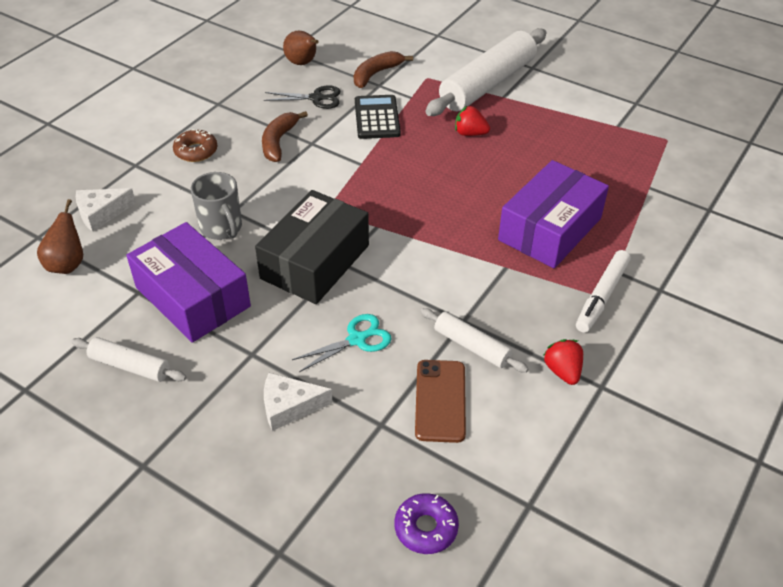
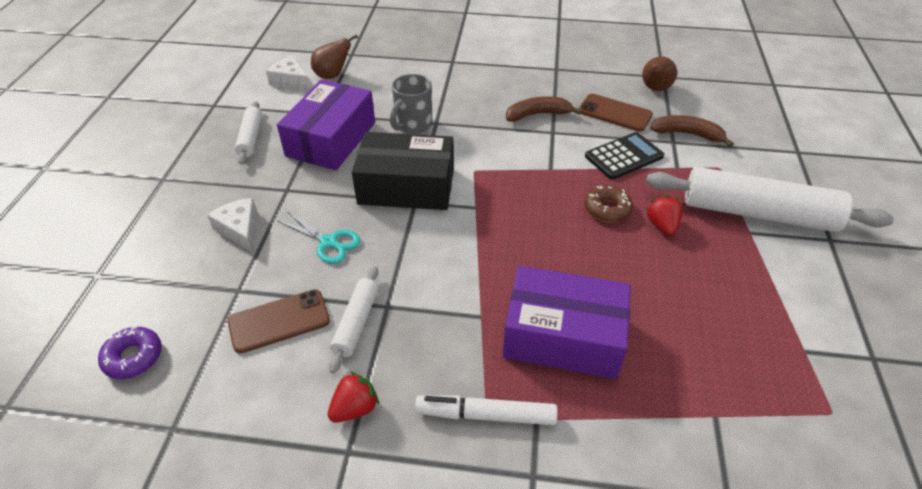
camera: 65 degrees right, 0 degrees up
white cheese [76,188,136,232] -> white cheese moved to [266,56,311,90]
brown donut [173,129,217,162] -> brown donut moved to [585,185,633,222]
black scissors [264,85,340,109] -> brown phone [579,94,653,132]

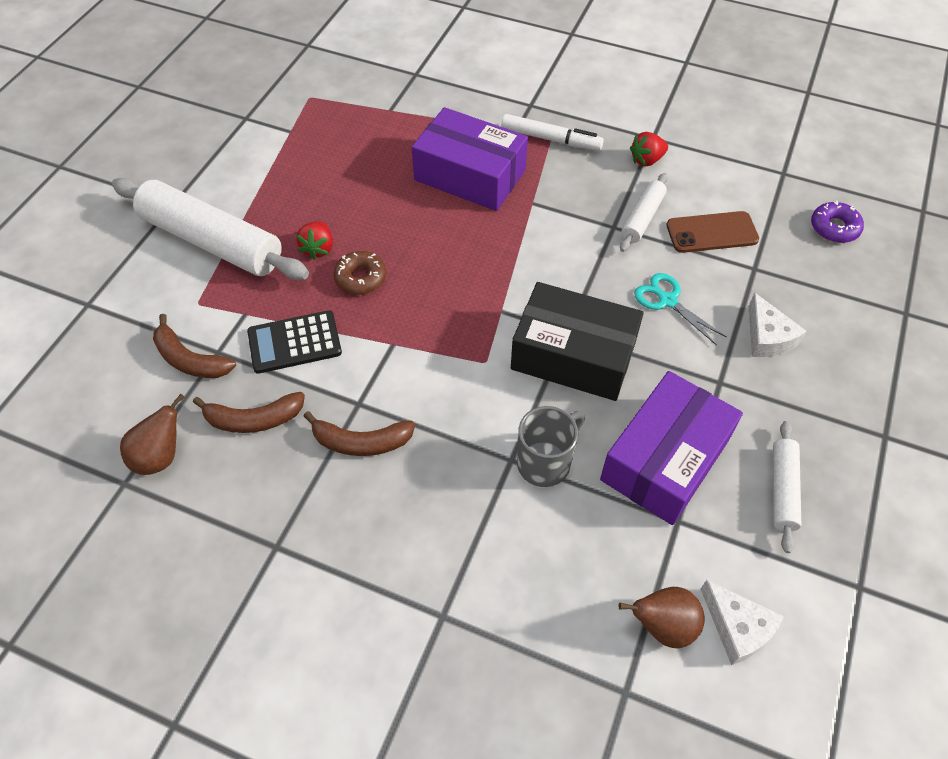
camera: 165 degrees left, 10 degrees up
brown phone [579,94,653,132] -> brown banana [193,392,305,433]

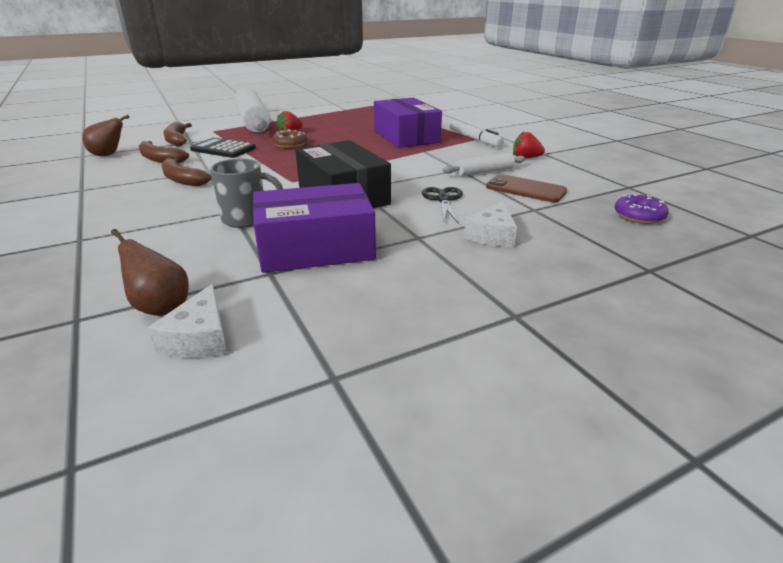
camera: 40 degrees right, 25 degrees down
turquoise scissors [634,273,727,345] -> black scissors [422,187,463,223]
white rolling pin [773,421,801,553] -> none

